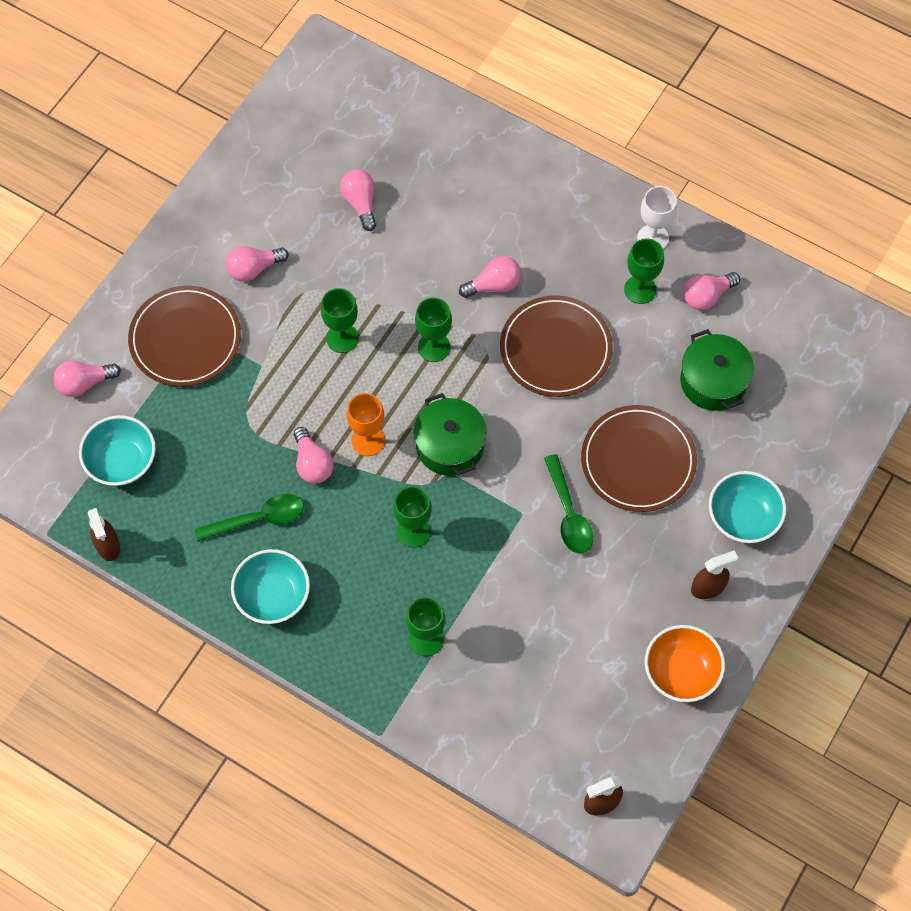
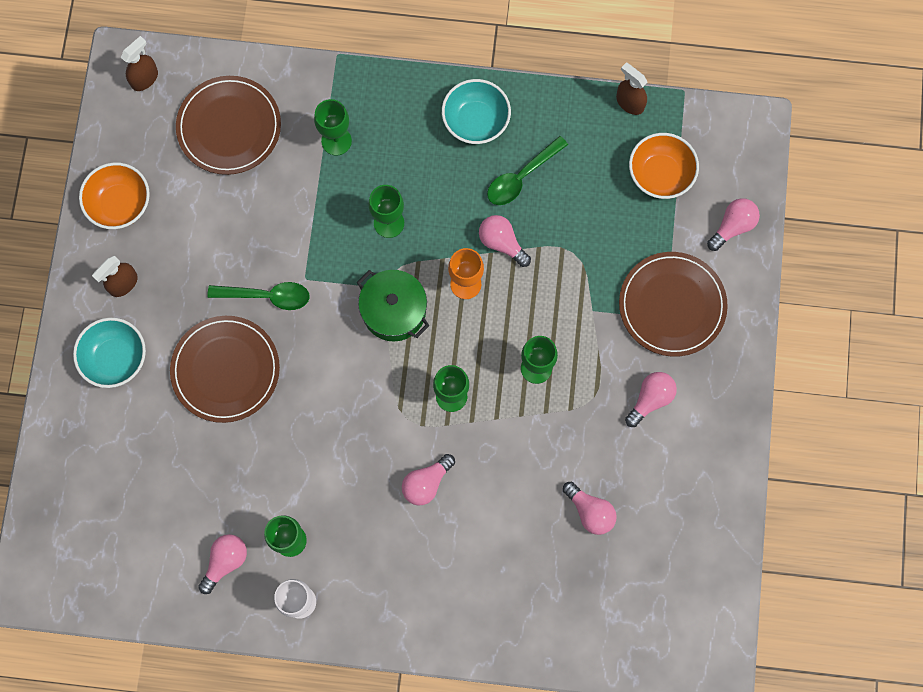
camera: 155 degrees right, 10 degrees up
turquoise bowl [79,415,156,486] -> orange bowl [629,133,699,199]
brown plate [500,295,613,397] -> brown plate moved to [176,76,281,175]
green spoon [544,454,593,554] -> green spoon turned 135 degrees clockwise [207,282,310,310]
green pot [680,329,754,411] -> none

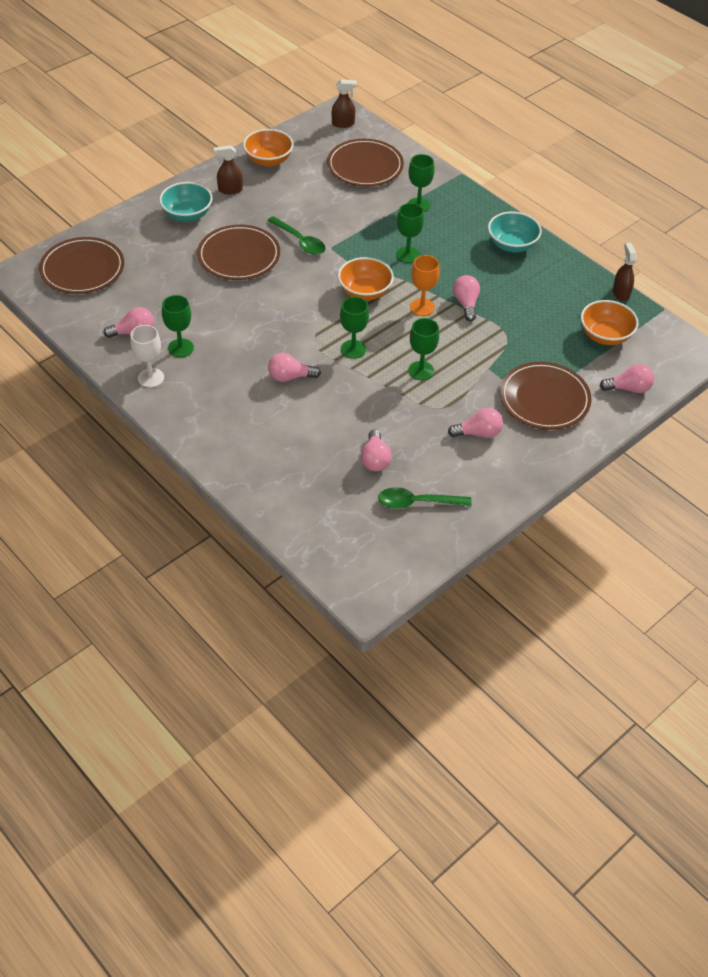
camera: 40 degrees right, 25 degrees down
green pot [357,270,429,342] -> orange bowl [338,257,394,301]
green spoon [487,136,568,205] -> green spoon moved to [378,487,472,509]
none -> brown plate [39,237,124,294]

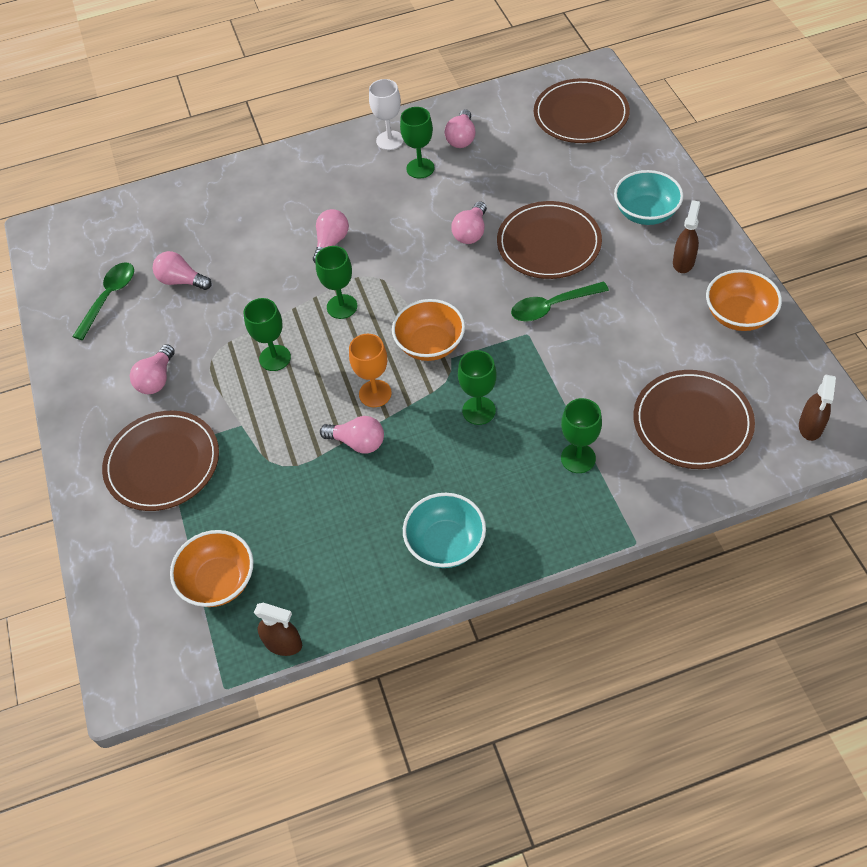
camera: 120 degrees right, 5 degrees up
pink light bulb [600,364,654,393] -> pink light bulb moved to [451,201,487,244]

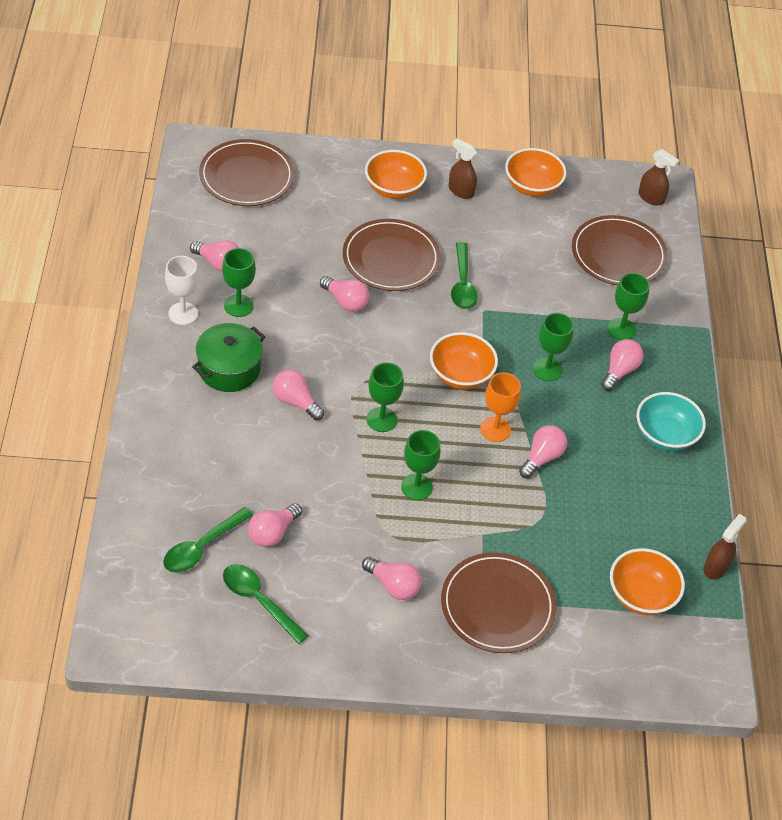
camera: 80 degrees left, 5 degrees down
turquoise bowl [614,170,684,225] -> orange bowl [365,150,427,199]
none -> green spoon [163,507,253,573]
none -> green pot [192,323,265,392]
none -> pink light bulb [601,339,644,391]

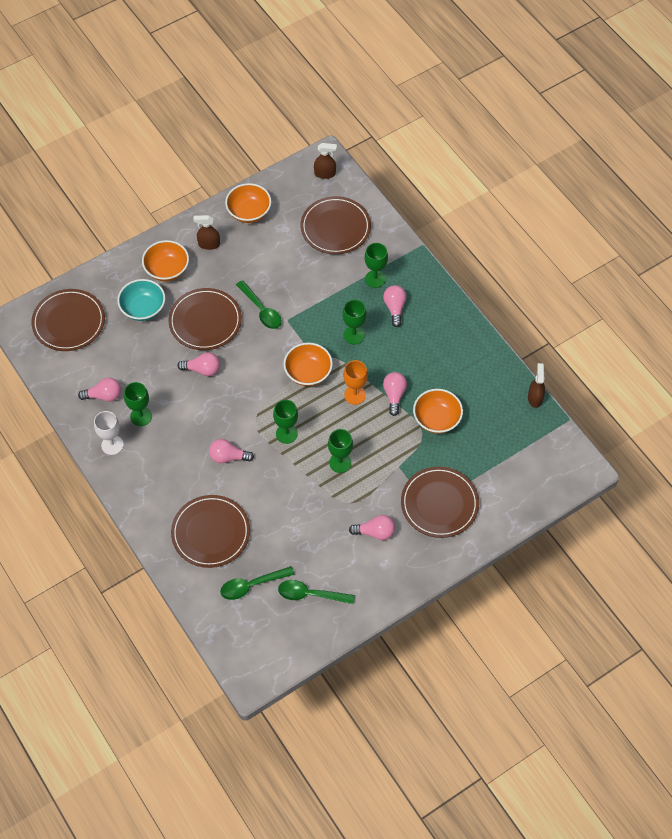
camera: 30 degrees left, 10 degrees up
green spoon [163,507,253,573] -> green spoon turned 60 degrees clockwise [220,566,295,600]
green pot [192,323,265,392] -> none
pink light bulb [248,503,302,547] -> none
orange bowl [610,548,685,615] -> orange bowl moved to [413,389,463,434]
turquoise bowl [636,392,706,451] -> turquoise bowl moved to [117,279,165,321]
none -> brown plate [171,495,250,568]

